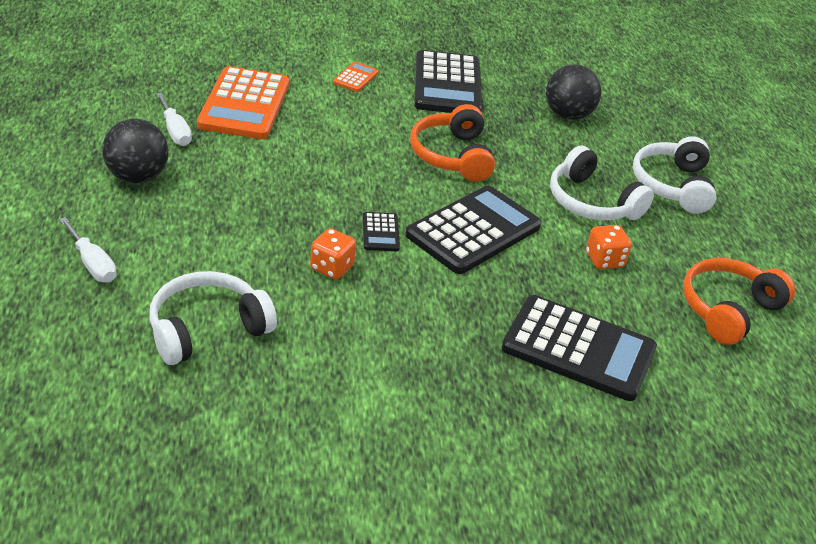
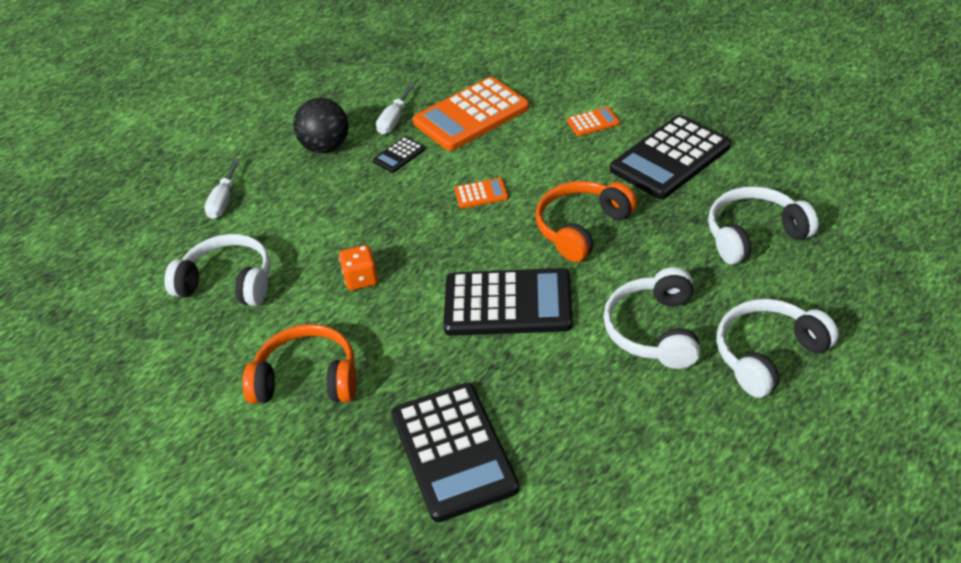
camera: 55 degrees right, 5 degrees up
black calculator [363,212,400,251] -> black calculator moved to [373,136,425,173]
black ball [546,64,601,120] -> white headphones [708,186,819,265]
orange dice [586,225,632,269] -> none
orange headphones [683,258,795,345] -> orange headphones moved to [242,324,357,404]
none -> orange calculator [454,178,509,209]

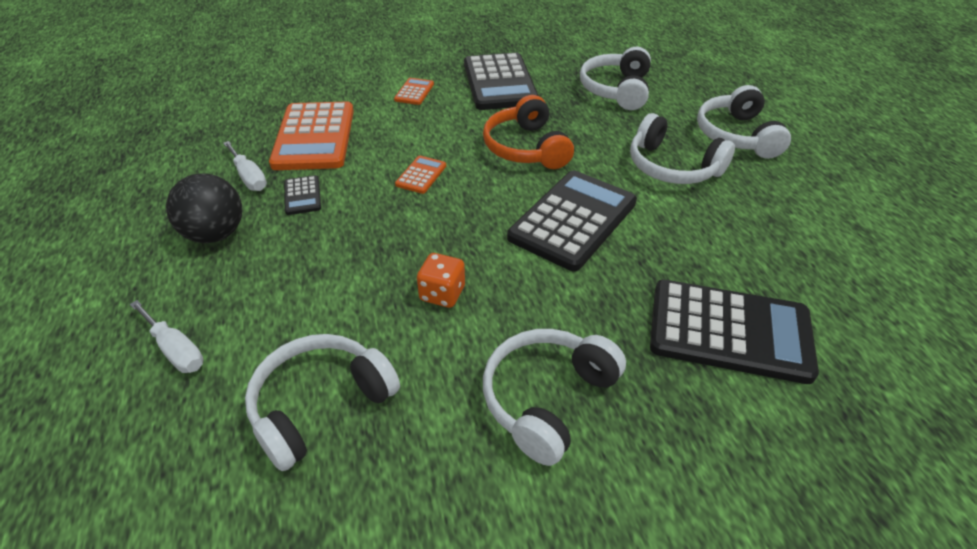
camera: 60 degrees left, 0 degrees up
orange headphones [242,324,357,404] -> white headphones [483,329,626,466]

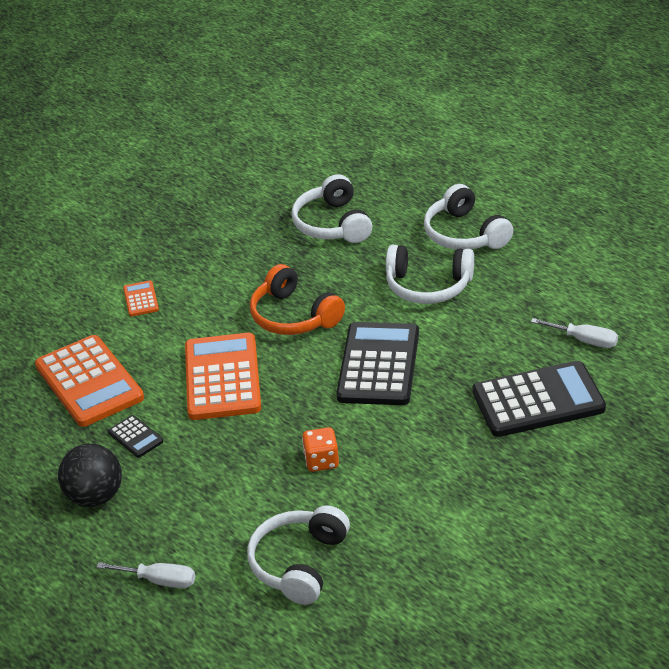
camera: 25 degrees left, 5 degrees down
white screwdriver [223,141,267,191] -> white screwdriver moved to [531,318,618,348]
orange calculator [395,156,446,194] -> orange calculator [185,333,261,420], size x2.25
black calculator [464,53,539,110] -> none
white headphones [483,329,626,466] -> none

